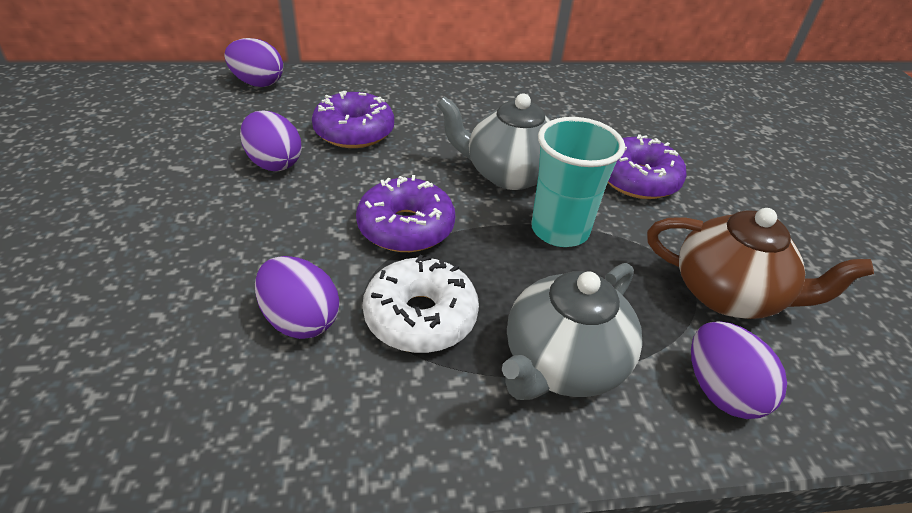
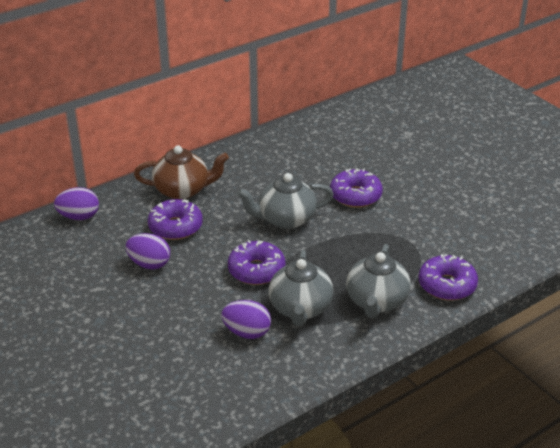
camera: 25 degrees left, 5 degrees down
white donut [363,255,479,353] -> grey teapot [269,250,333,326]
turquoise cup [531,117,625,247] -> none
brown teapot [647,208,874,319] -> brown teapot moved to [134,145,229,200]
purple egg [691,321,787,419] -> purple donut [418,254,478,301]

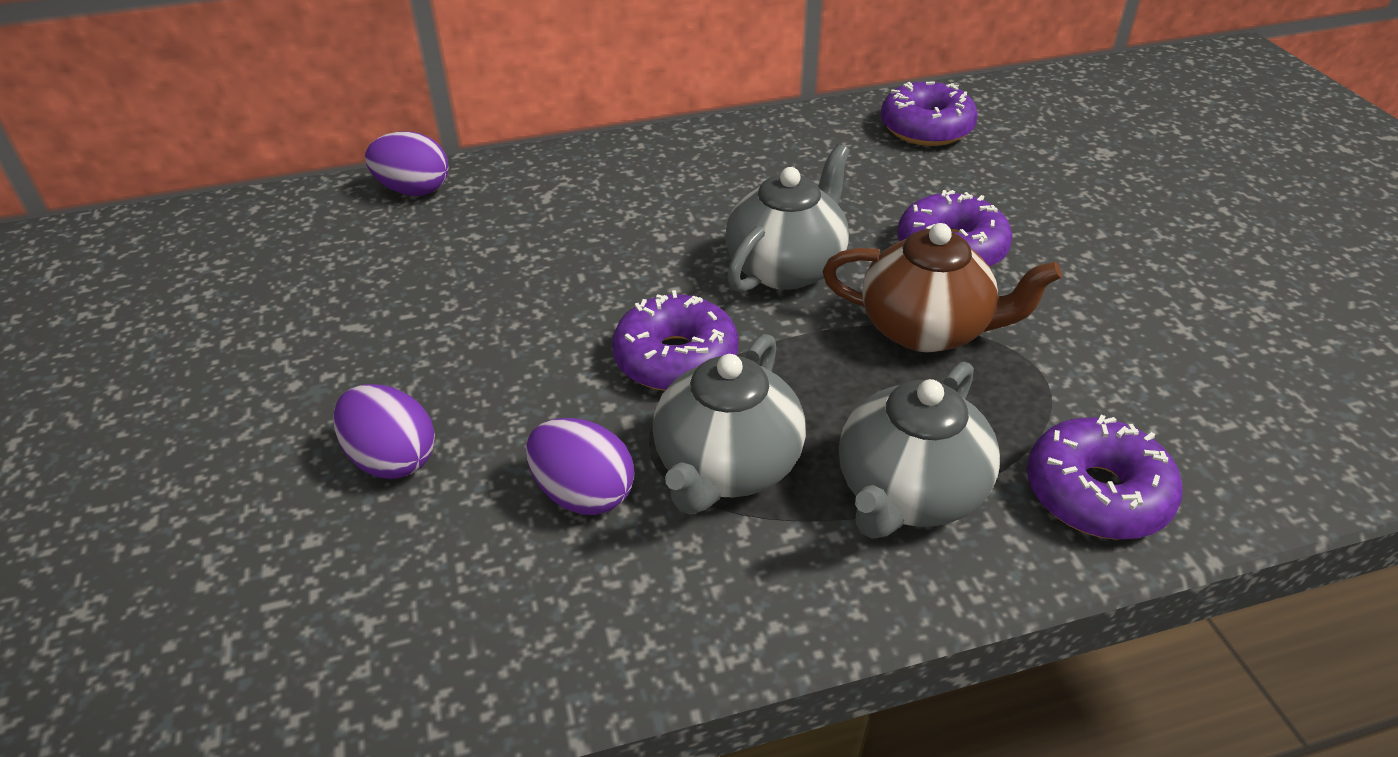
camera: 20 degrees right, 5 degrees up
purple egg [125,233,170,269] -> purple egg moved to [333,384,435,479]
brown teapot [134,145,229,200] -> brown teapot moved to [823,223,1062,352]
purple donut [148,199,203,240] -> purple donut moved to [881,81,978,146]
grey teapot [237,173,334,229] -> grey teapot turned 120 degrees clockwise [725,144,850,293]

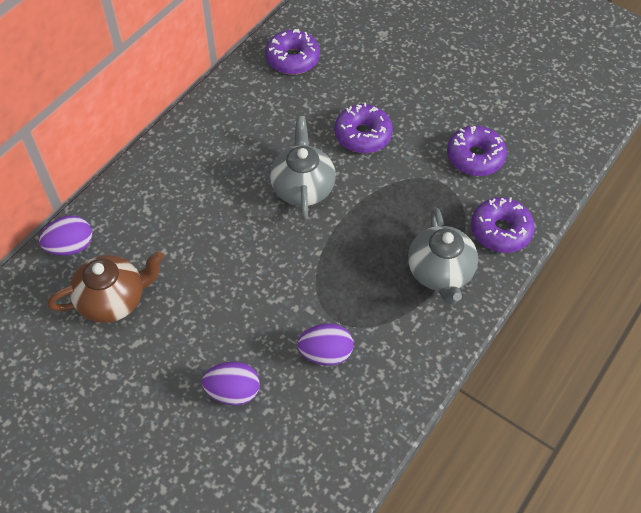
camera: 40 degrees left, 15 degrees up
purple donut [612,290,738,391] -> purple donut moved to [447,126,507,176]
grey teapot [653,334,806,514] -> none
brown teapot [823,223,1062,352] -> brown teapot moved to [47,251,164,323]

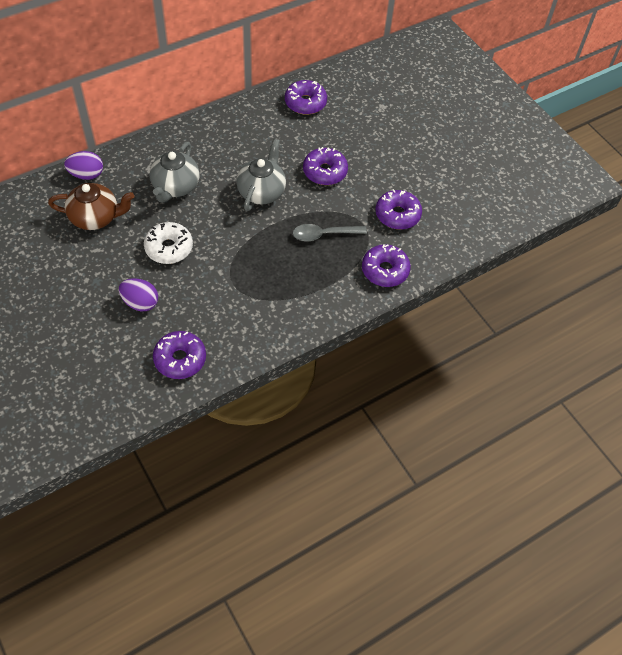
camera: 20 degrees right, 0 degrees up
purple egg [297,323,353,366] -> none
grey teapot [408,207,478,305] -> grey teapot moved to [149,142,200,203]
none -> white donut [144,222,193,264]
none -> purple donut [153,331,206,379]
none -> grey spoon [293,224,367,241]

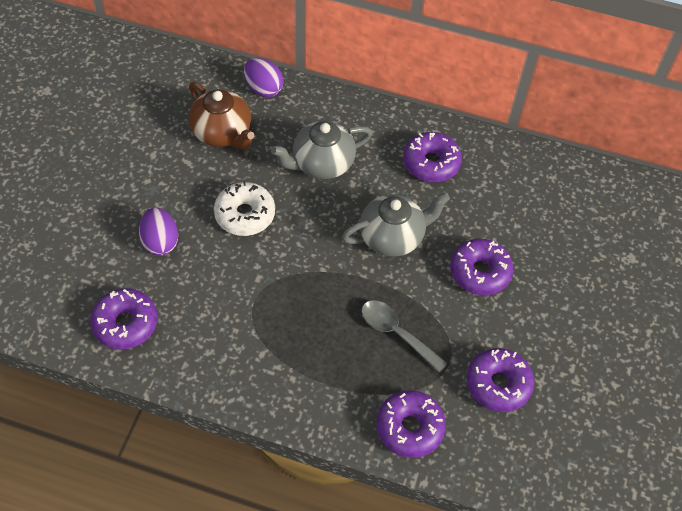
camera: 50 degrees right, 0 degrees up
purple donut [285,80,327,115] -> purple donut moved to [403,132,462,182]

